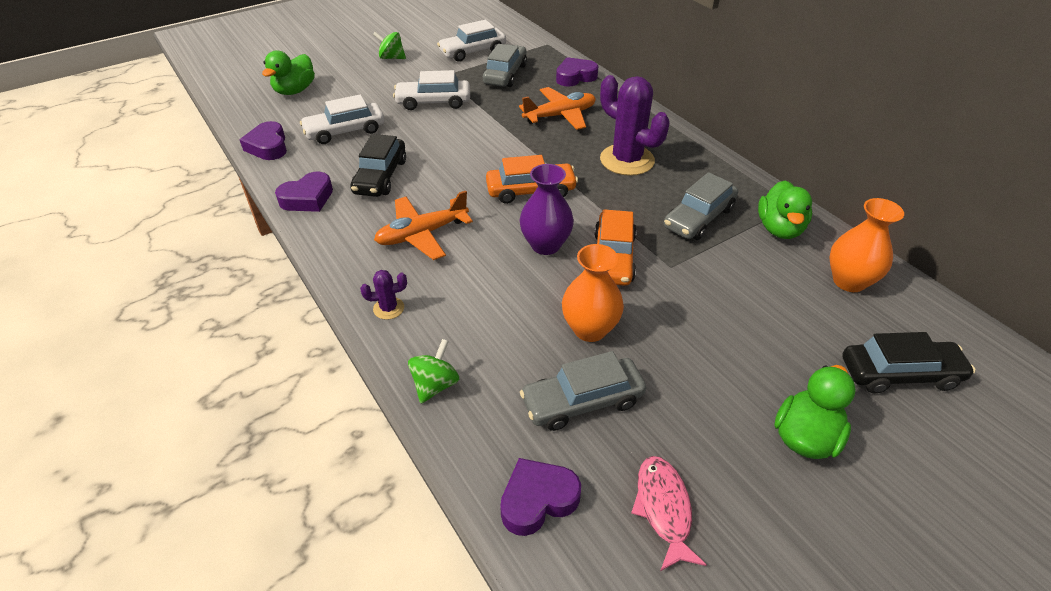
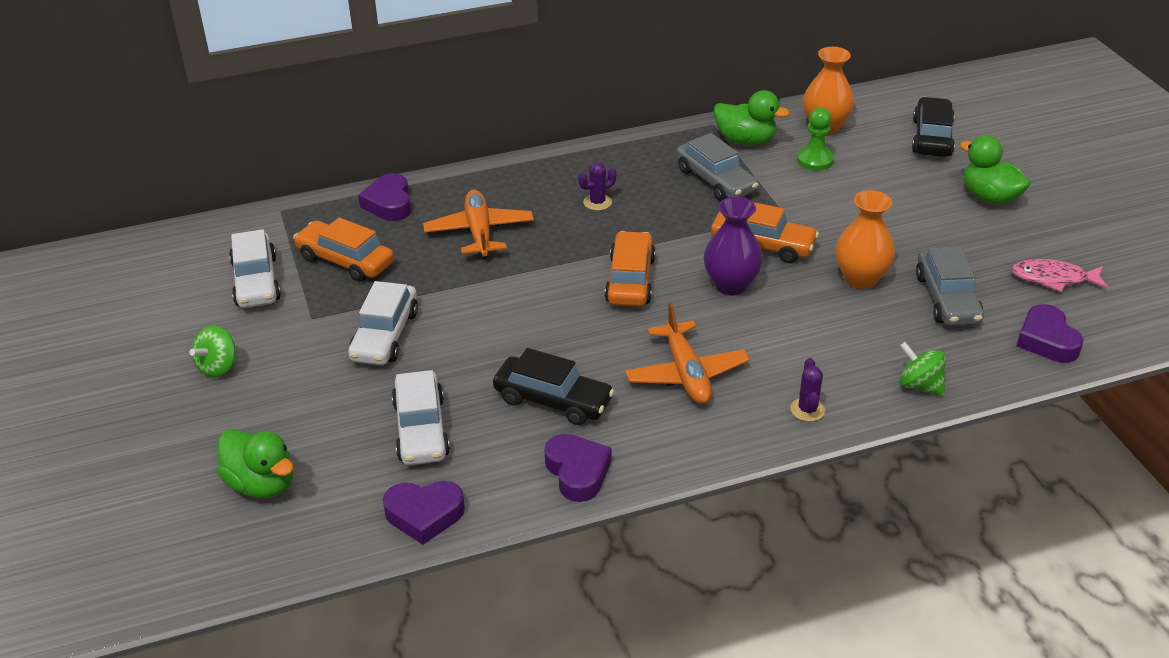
camera: 75 degrees left, 5 degrees down
grey car [483,44,527,87] -> orange car [293,217,394,282]
purple cactus [600,75,669,176] -> purple cactus [578,162,616,211], size x0.45
none -> green pawn [797,108,834,171]

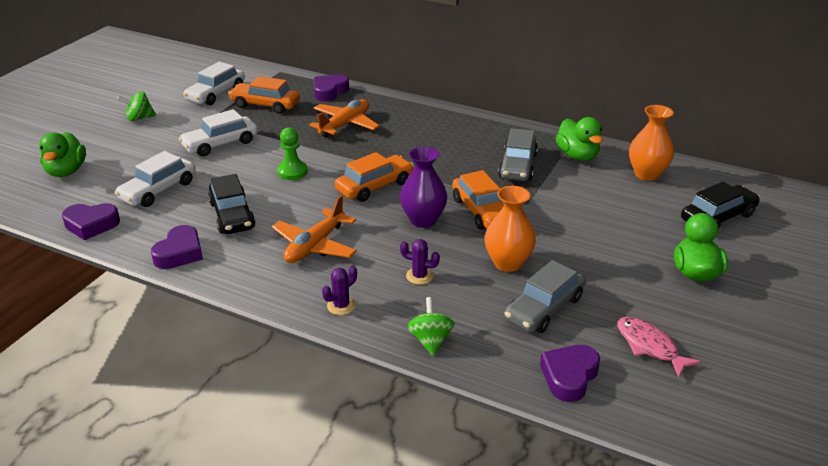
camera: 45 degrees right, 5 degrees down
orange car [293,217,394,282] -> orange car turned 60 degrees counterclockwise [228,76,300,114]
purple heart [383,481,465,545] -> purple heart turned 45 degrees counterclockwise [62,203,120,240]
purple cactus [578,162,616,211] -> purple cactus moved to [400,239,440,285]
green pawn [797,108,834,171] -> green pawn moved to [277,127,308,180]

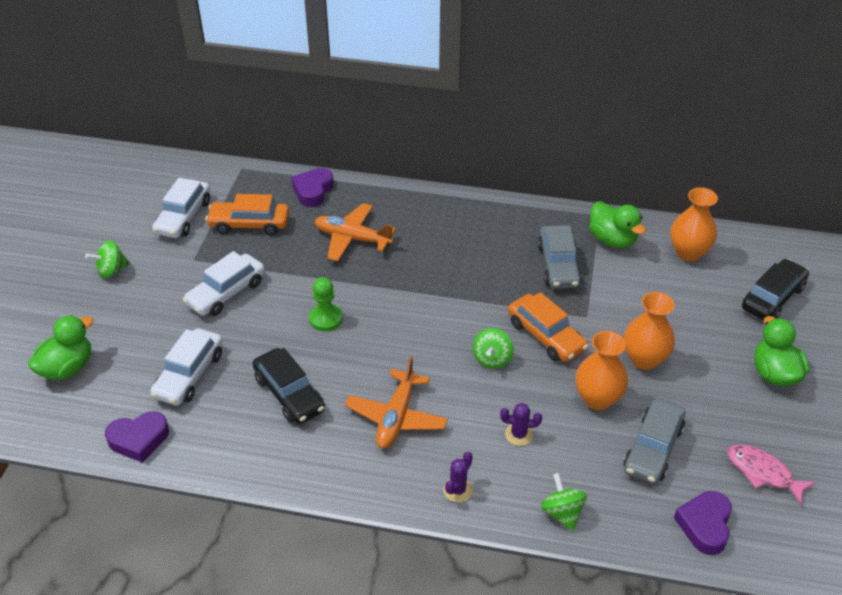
camera: 15 degrees left, 10 degrees up
green duck [39,132,86,177] -> green duck turned 120 degrees counterclockwise [28,315,94,380]
purple heart [151,225,203,269] -> none
orange plane [309,99,380,137] -> orange plane turned 90 degrees counterclockwise [315,203,396,261]
orange car [335,152,414,202] -> none
purple vase [400,146,447,228] -> green spinning top [473,328,514,369]
none -> orange vase [624,292,675,370]

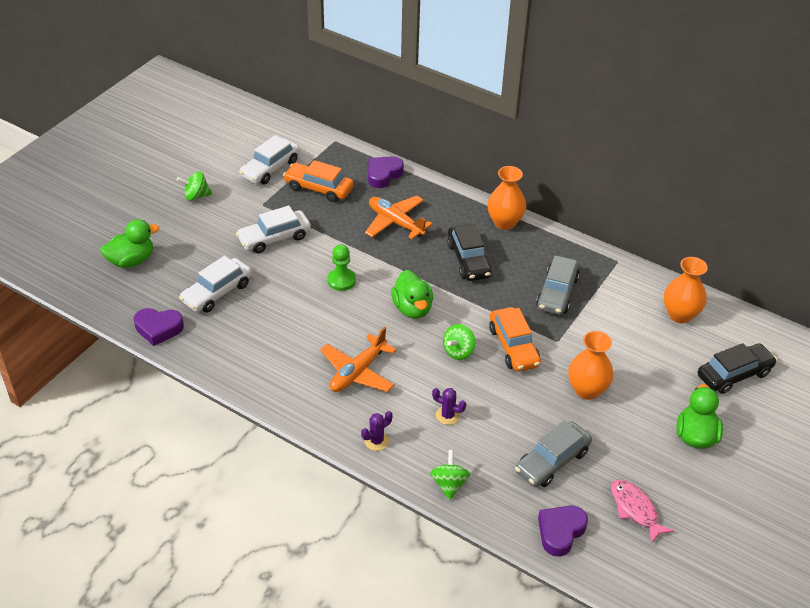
camera: 20 degrees right, 0 degrees up
black car [252,348,325,424] -> black car moved to [447,224,492,281]
orange vase [576,331,628,410] -> orange vase moved to [487,166,526,230]
green duck [589,201,646,248] -> green duck moved to [391,270,433,319]

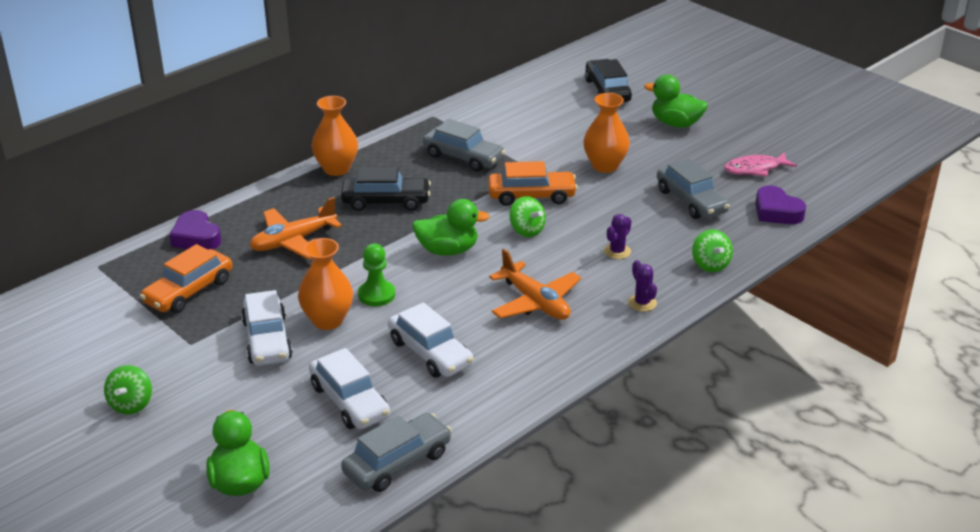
camera: 75 degrees left, 10 degrees down
purple heart [134,308,184,346] -> grey car [341,413,452,492]
white car [239,135,300,184] -> white car moved to [388,302,474,377]
green spinning top [430,450,470,500] -> green spinning top turned 120 degrees counterclockwise [692,229,733,272]
orange vase [664,257,708,323] -> orange vase moved to [298,238,353,330]

